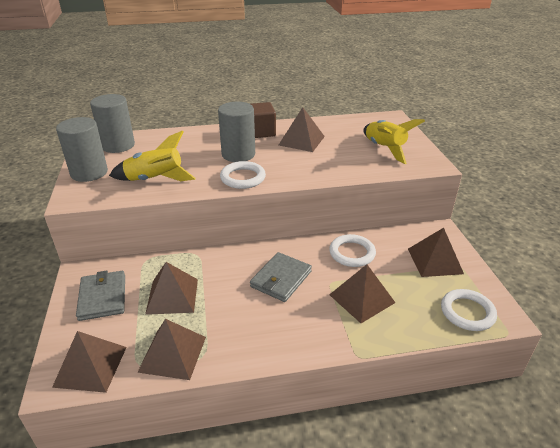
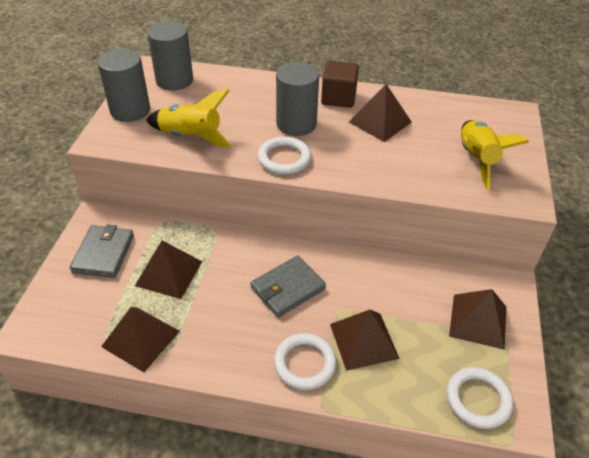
camera: 20 degrees right, 10 degrees up
brown pyramid [52,331,127,393] -> none
white ring [329,234,376,267] -> white ring moved to [274,333,337,390]

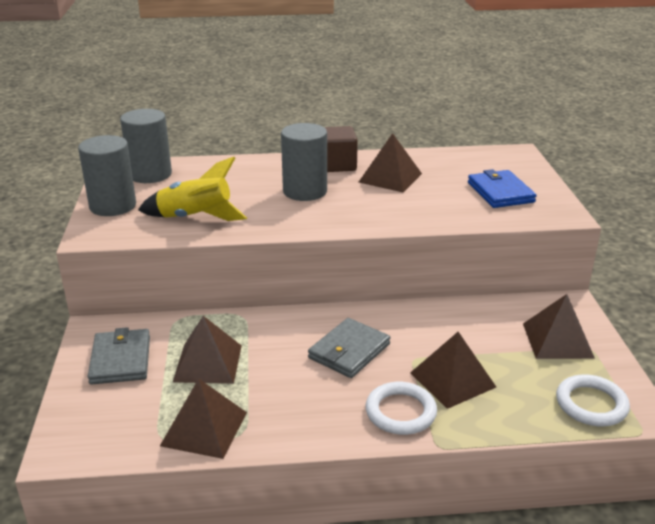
camera: 15 degrees left, 15 degrees down
white ring [258,137,311,175] -> none
yellow rocket [461,120,529,190] -> blue wallet [468,169,537,208]

